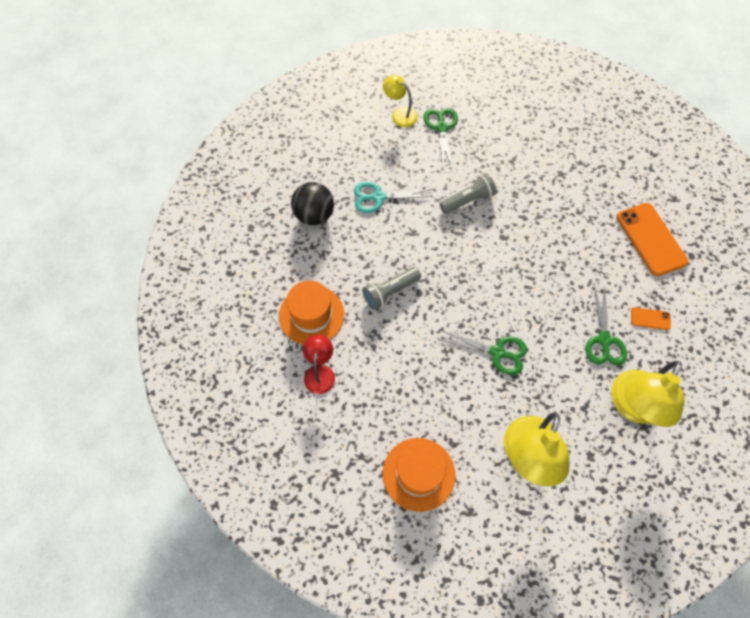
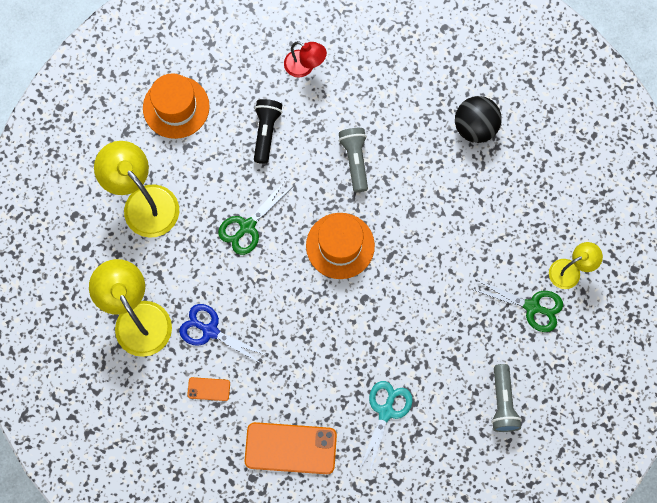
camera: 115 degrees right, 10 degrees up
orange hat [279,281,344,345] -> orange hat moved to [306,213,375,279]
turquoise scissors [354,182,433,213] -> turquoise scissors moved to [360,381,413,475]
grey flashlight [440,173,497,214] -> grey flashlight moved to [491,364,522,432]
green scissors [586,286,627,366] -> blue scissors [179,304,267,365]
orange phone [631,307,671,330] -> orange phone turned 60 degrees clockwise [187,377,230,401]
none -> black flashlight [254,99,282,164]

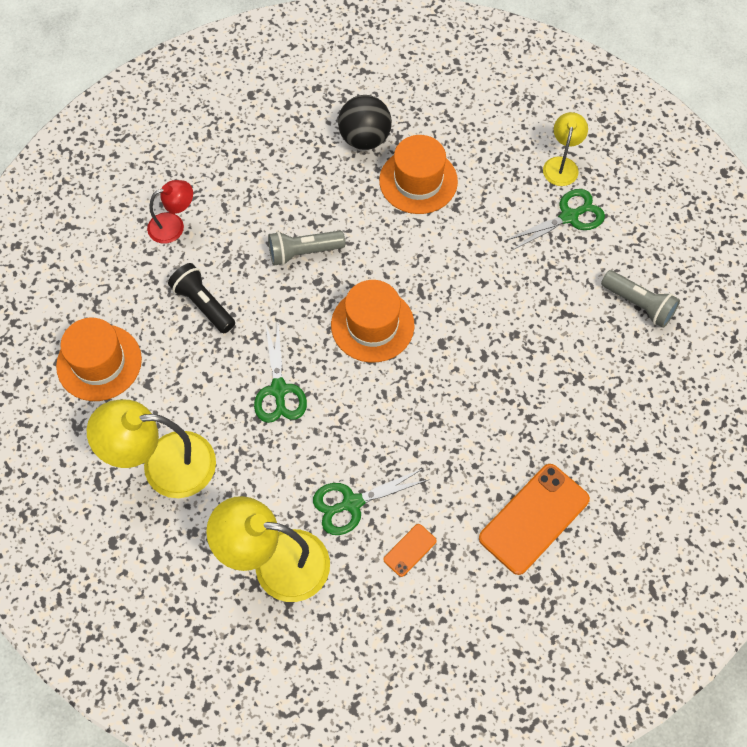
camera: 50 degrees left, 10 degrees down
blue scissors [179,304,267,365] -> green scissors [313,468,428,535]
grey flashlight [339,128,368,192] -> grey flashlight turned 45 degrees counterclockwise [268,231,345,266]
turquoise scissors [360,381,413,475] -> none
none -> orange hat [379,135,458,214]

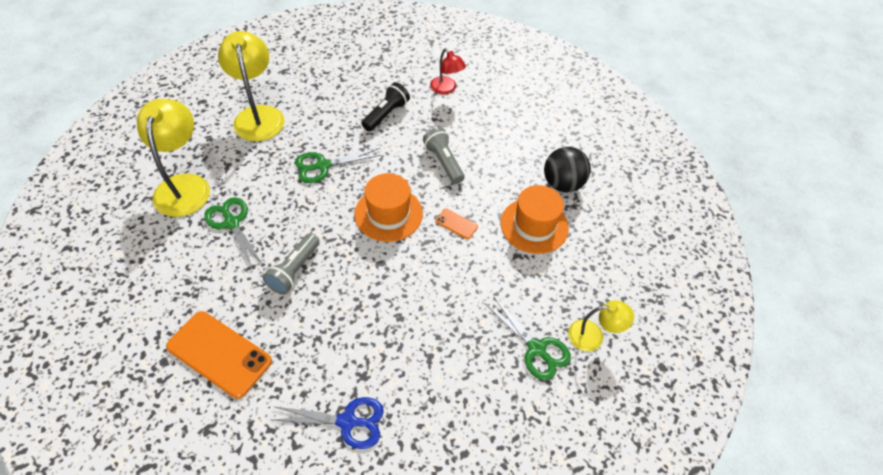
camera: 75 degrees right, 10 degrees down
orange hat [56,318,142,401] -> none
orange phone [383,524,437,577] -> orange phone moved to [436,208,478,239]
grey flashlight [601,270,680,328] -> grey flashlight moved to [263,233,320,295]
none -> blue scissors [272,397,384,449]

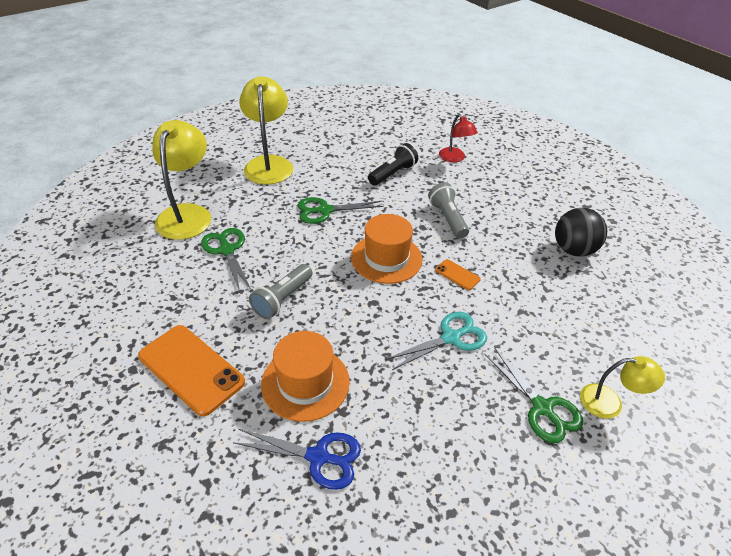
camera: 10 degrees right, 10 degrees down
orange hat [501,185,569,254] -> orange hat moved to [261,331,350,422]
none -> turquoise scissors [385,312,487,370]

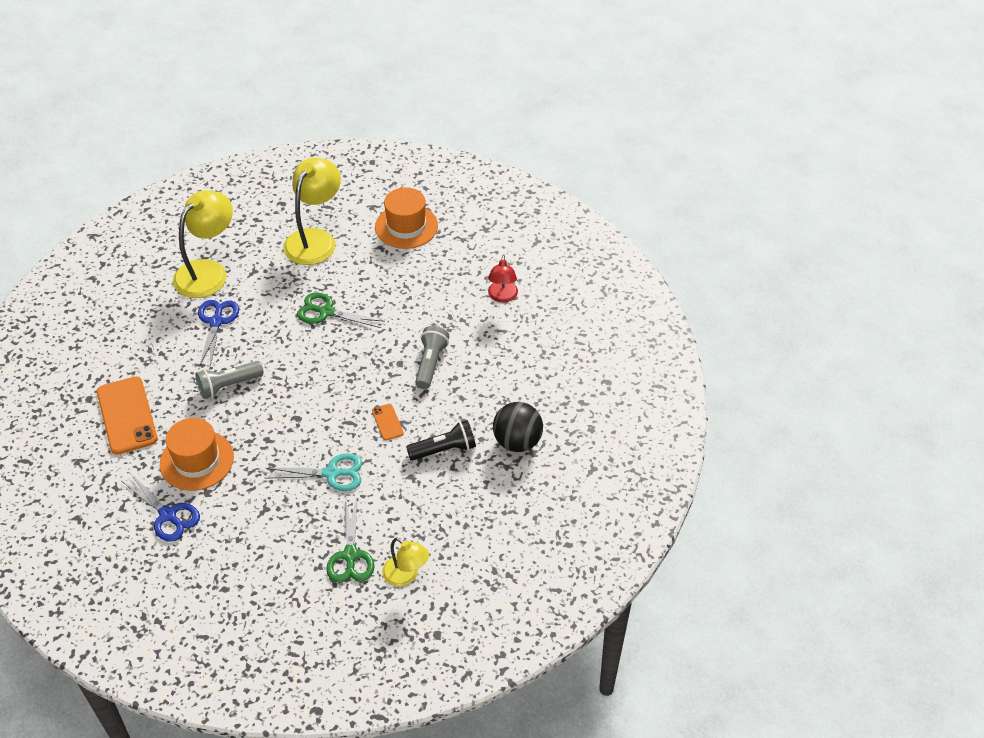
camera: 30 degrees right, 5 degrees up
green scissors [201,228,252,292] -> blue scissors [198,300,239,367]
orange hat [351,214,422,284] -> orange hat moved to [375,187,438,249]
black flashlight [368,143,418,185] -> black flashlight moved to [406,420,476,461]

